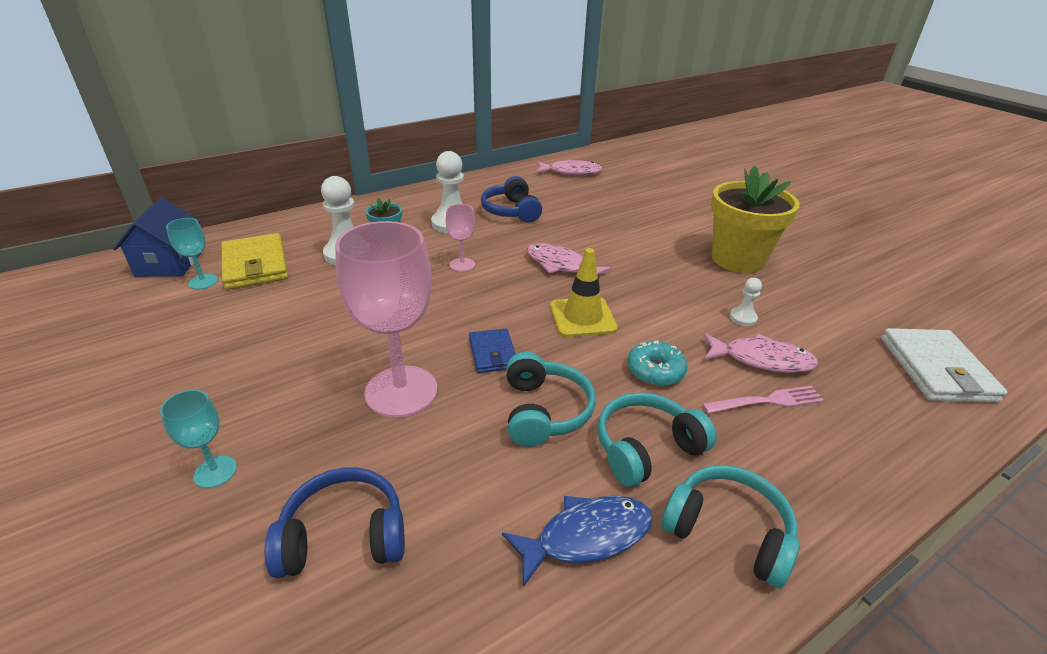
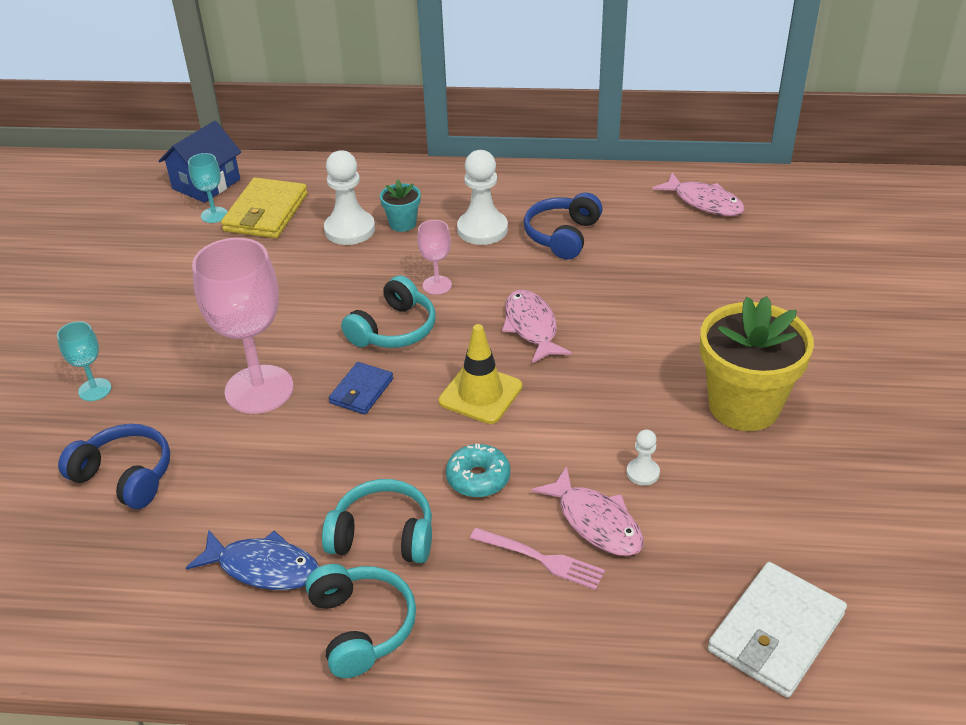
camera: 40 degrees right, 5 degrees up
turquoise headphones [506,352,596,447] -> turquoise headphones moved to [341,276,436,348]

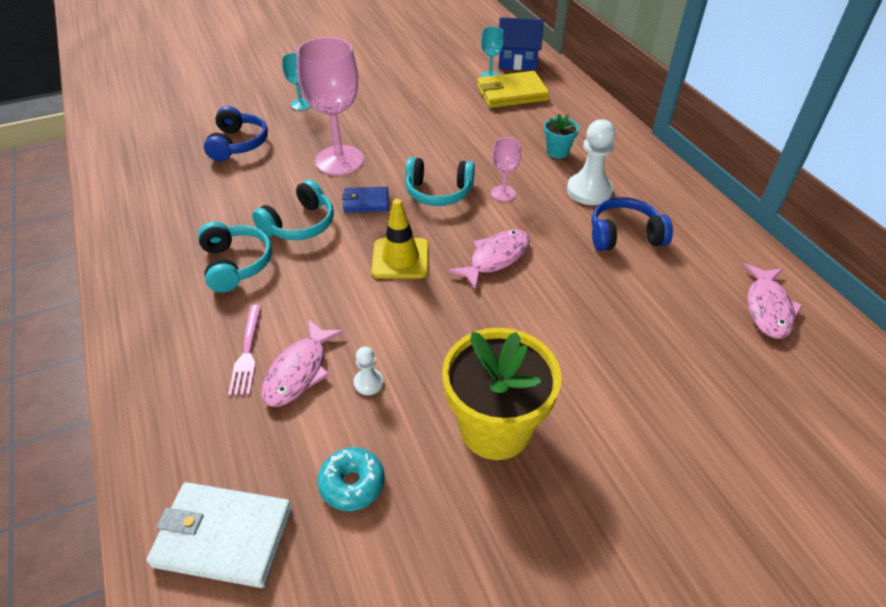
camera: 60 degrees right, 5 degrees up
blue fish [186,529,319,590] -> none
turquoise headphones [305,564,416,678] -> turquoise headphones moved to [252,180,334,240]
white pawn [324,150,375,245] -> none
turquoise donut [446,444,510,497] -> turquoise donut moved to [317,447,385,511]

